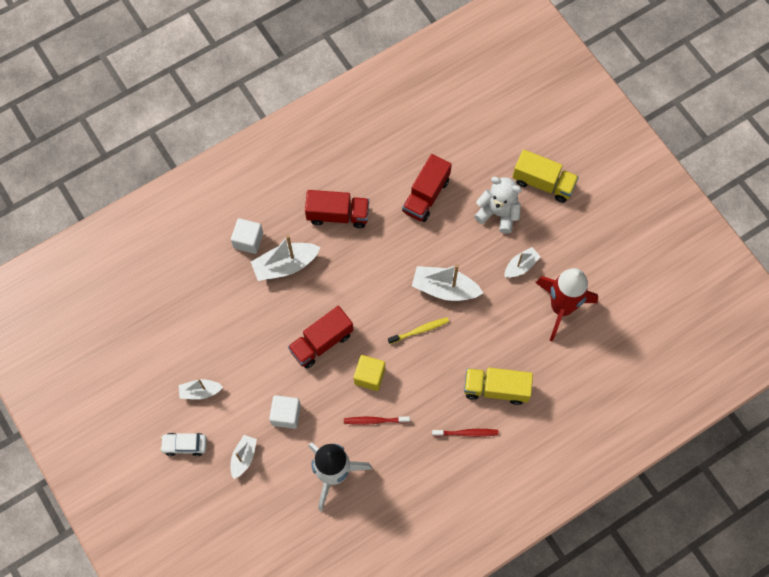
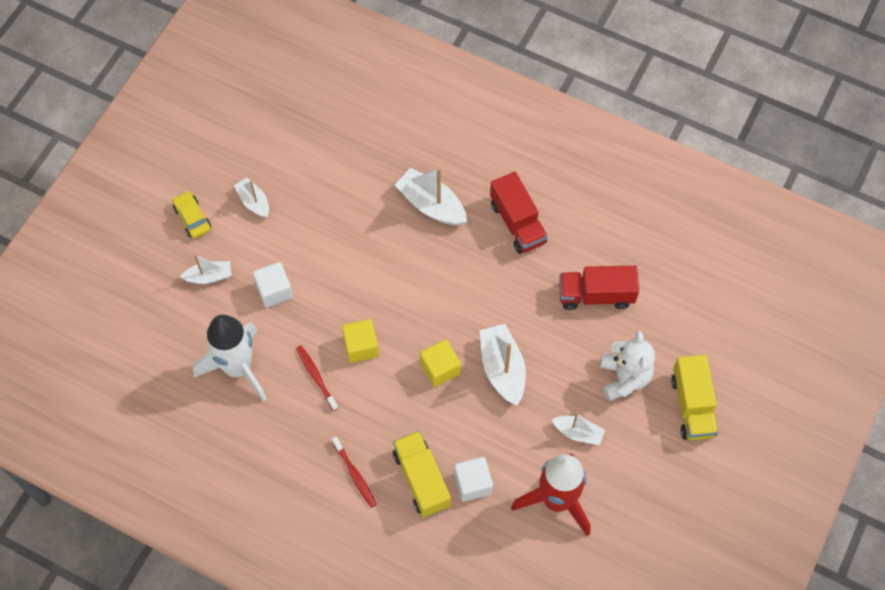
camera: 60 degrees right, 5 degrees down
white car [160,433,207,456] -> yellow car [172,191,211,239]
white cube [231,218,263,254] -> white cube moved to [454,457,493,502]
red truck [288,306,353,369] -> none
yellow toothbrush [388,318,449,344] -> yellow cube [420,339,461,387]

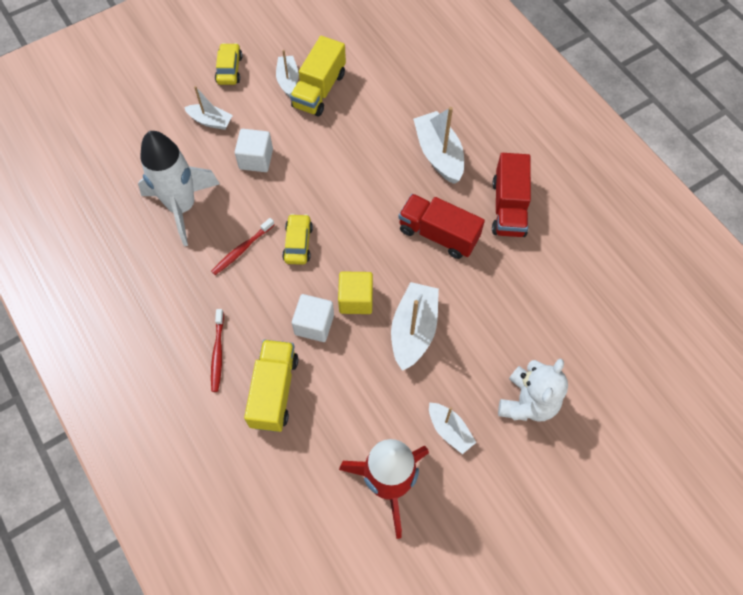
camera: 30 degrees right, 0 degrees up
red toothbrush [296,345,339,411] -> red toothbrush turned 135 degrees counterclockwise [211,218,274,275]
yellow cube [342,319,379,363] -> yellow car [282,214,313,265]
white cube [454,457,493,502] -> white cube moved to [292,294,334,342]
red truck [559,266,639,310] -> red truck moved to [398,194,485,259]
yellow truck [671,355,718,440] -> yellow truck moved to [290,36,346,117]

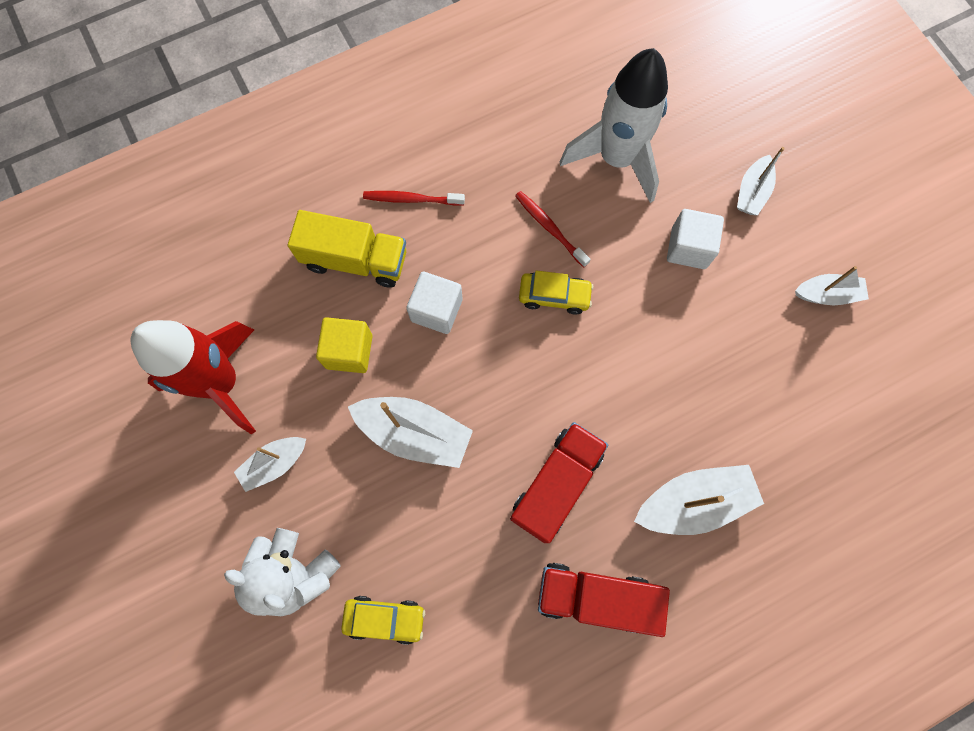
camera: 95 degrees right, 10 degrees up
yellow car [215,43,242,85] -> yellow car moved to [341,596,425,645]
yellow truck [290,36,346,117] -> none
yellow cube [338,271,373,314] -> yellow cube moved to [316,317,372,373]

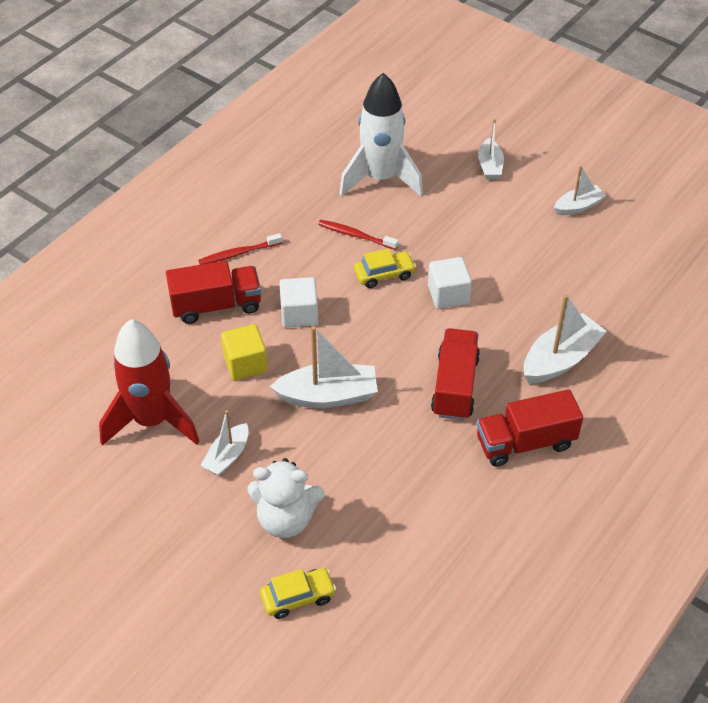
camera: 25 degrees left, 25 degrees down
yellow truck [288,210,406,288] -> red truck [166,261,261,324]
yellow car [341,596,425,645] -> yellow car moved to [260,568,336,619]
white cube [667,209,724,269] -> white cube moved to [428,257,472,309]

